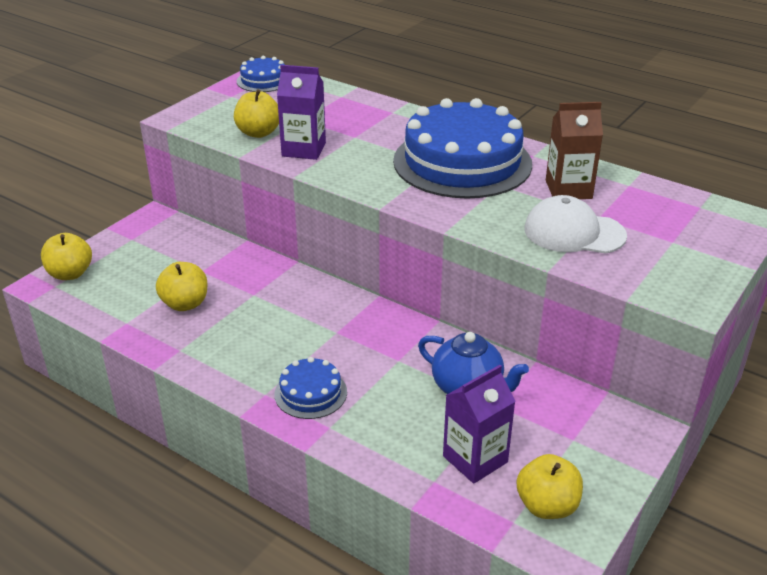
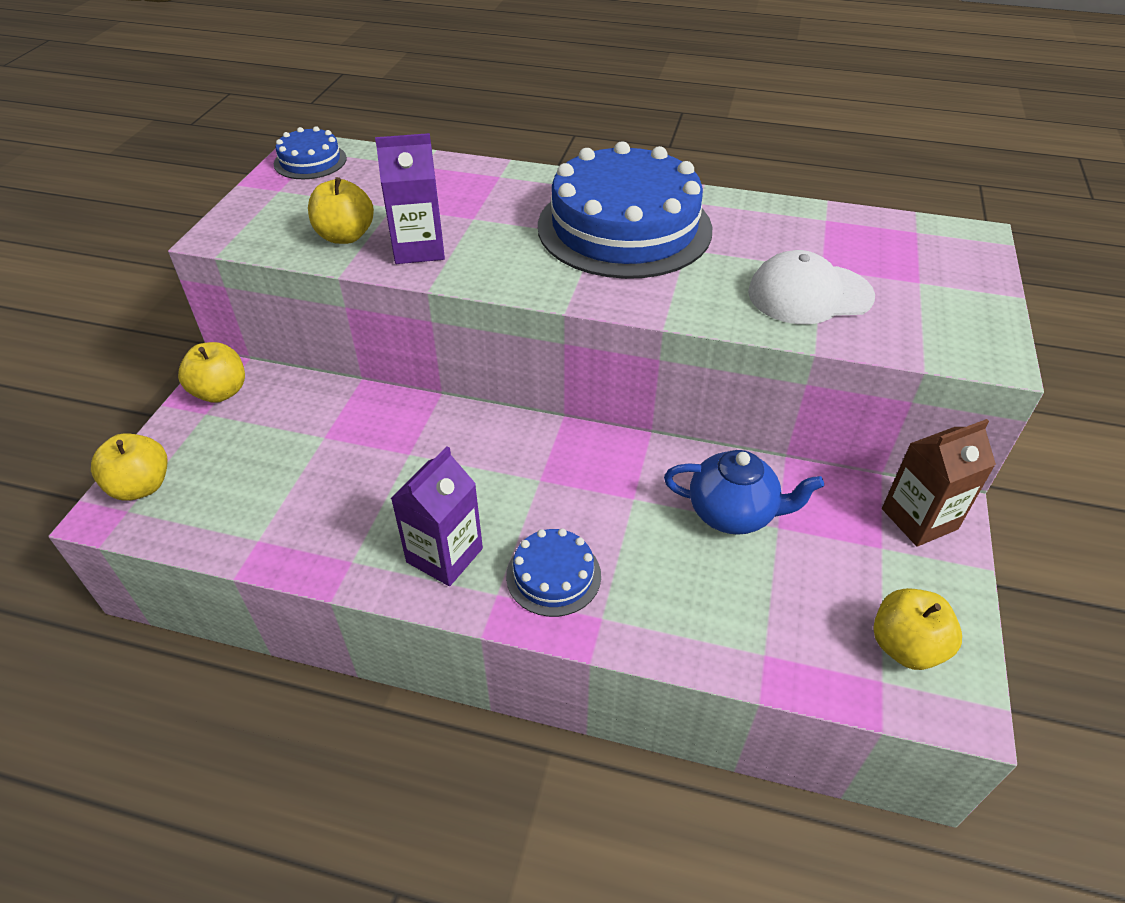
camera: 20 degrees left, 10 degrees up
yellow apple [156,262,207,311] -> yellow apple moved to [178,342,245,403]
purple carton [443,365,515,484] -> purple carton moved to [391,446,483,586]
brown carton [546,102,603,199] -> brown carton moved to [882,419,996,547]

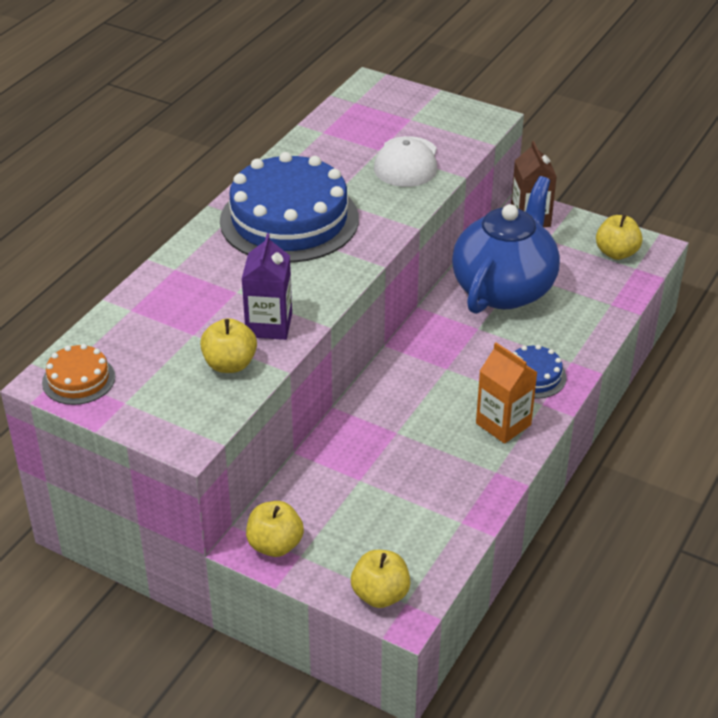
camera: 75 degrees left, 5 degrees down
blue cake [274,126,347,179] -> orange cake [42,344,115,405]
purple carton [391,446,483,586] -> orange carton [476,342,538,444]
blue teapot [664,450,824,535] -> blue teapot [452,176,560,314], size x1.78

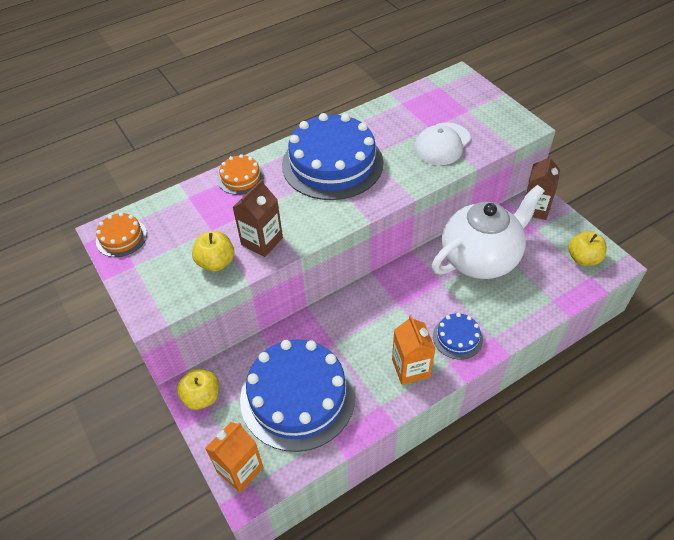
camera: 30 degrees right, 10 degrees up
purple carton [242,233,292,340] -> brown carton [232,179,283,257]
yellow apple [351,550,411,608] -> orange carton [205,422,263,493]
blue teapot [452,176,560,314] -> white teapot [432,185,544,279]
none -> orange cake [217,154,264,195]
none -> blue cake [240,339,356,452]

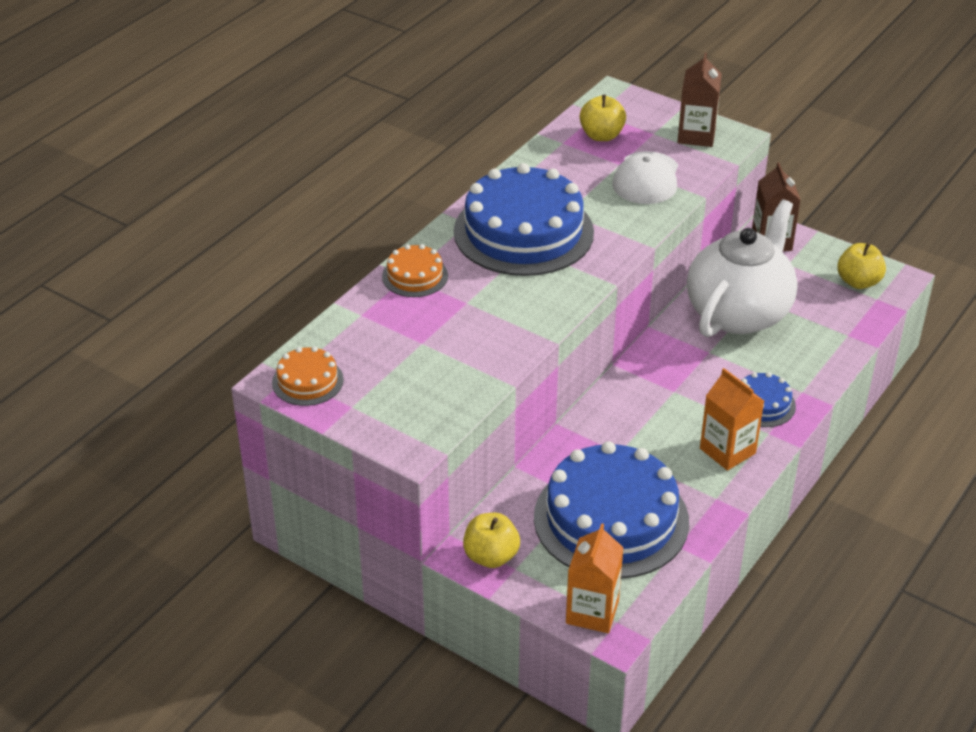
camera: 25 degrees left, 10 degrees down
yellow apple [192,231,234,271] -> yellow apple moved to [579,95,626,141]
brown carton [232,179,283,257] -> brown carton moved to [677,53,722,147]

